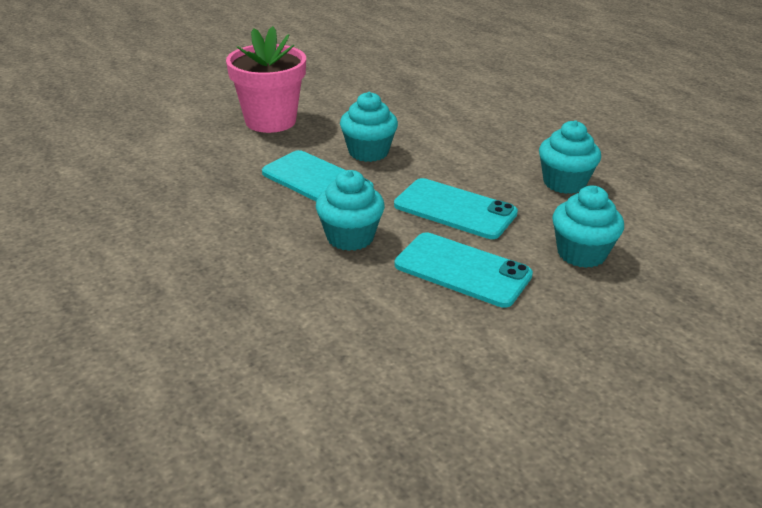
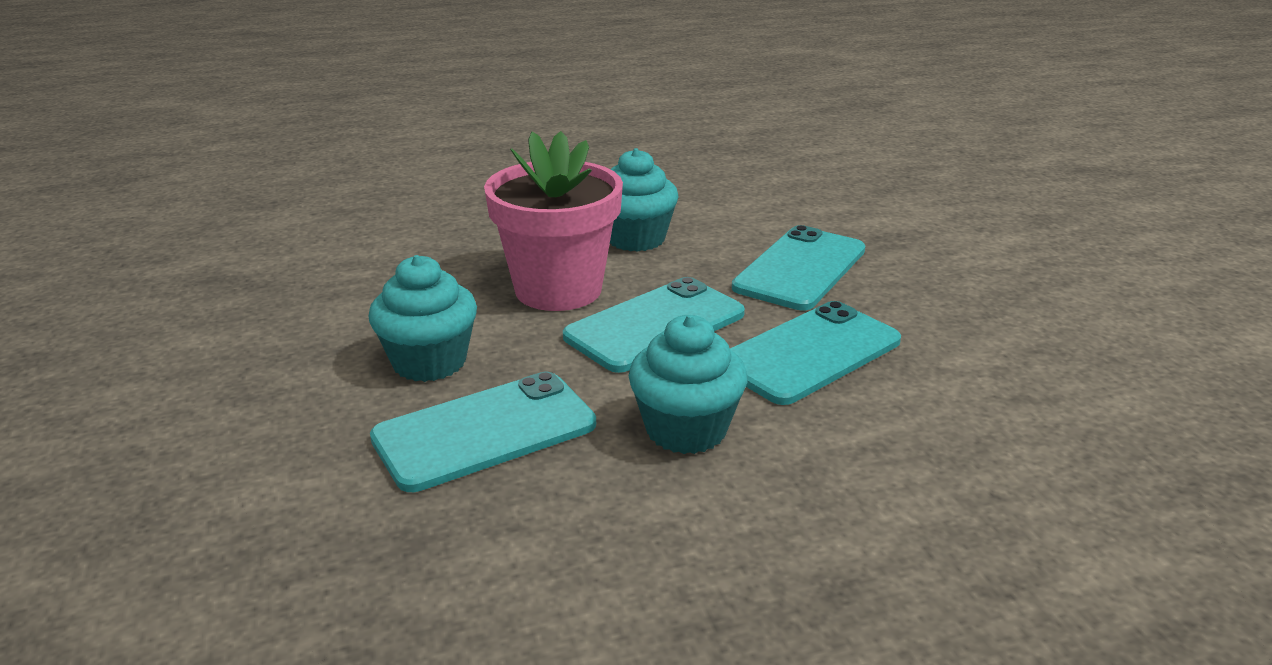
camera: 70 degrees left, 5 degrees down
pink flower pot [226,26,306,133] -> pink flower pot moved to [484,131,623,311]
turquoise cupcake [552,186,624,268] -> turquoise phone [732,225,865,311]

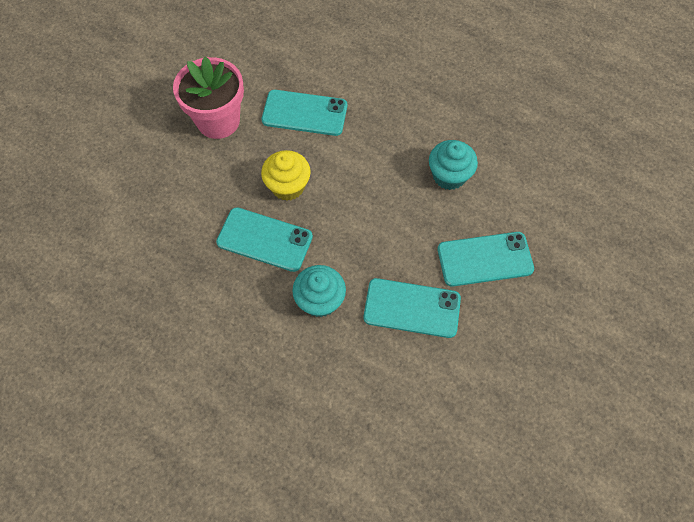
camera: 50 degrees right, 35 degrees up
turquoise cupcake [368,255,477,382] -> yellow cupcake [261,150,311,201]
pink flower pot [484,131,623,311] -> pink flower pot moved to [173,56,244,139]
turquoise phone [563,277,745,373] -> turquoise phone moved to [262,90,347,136]

